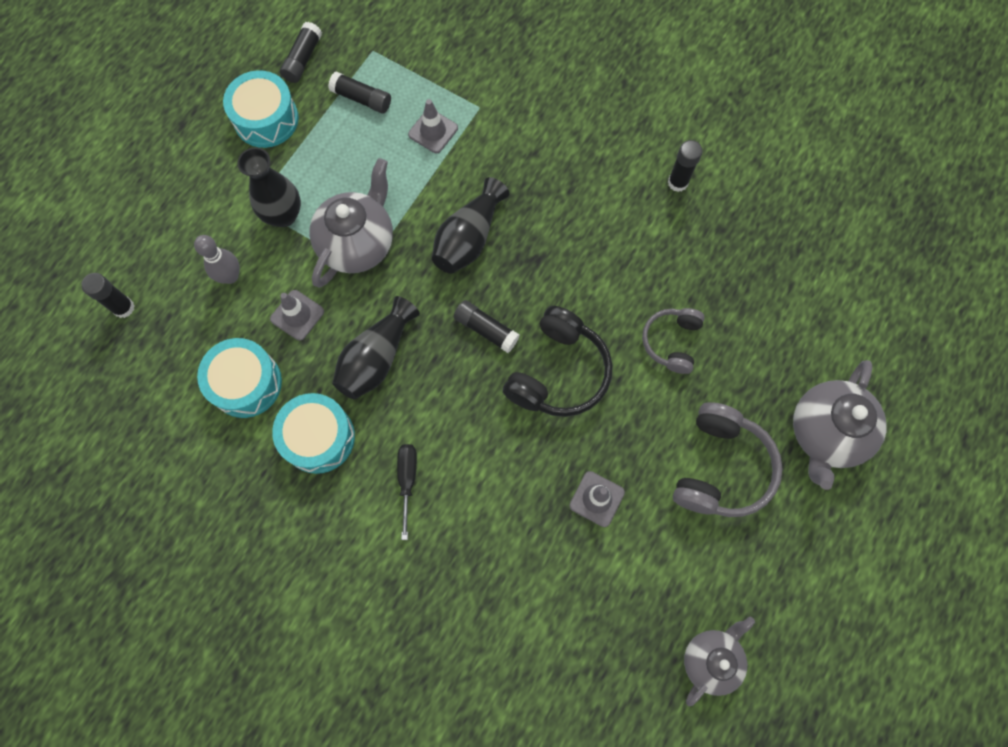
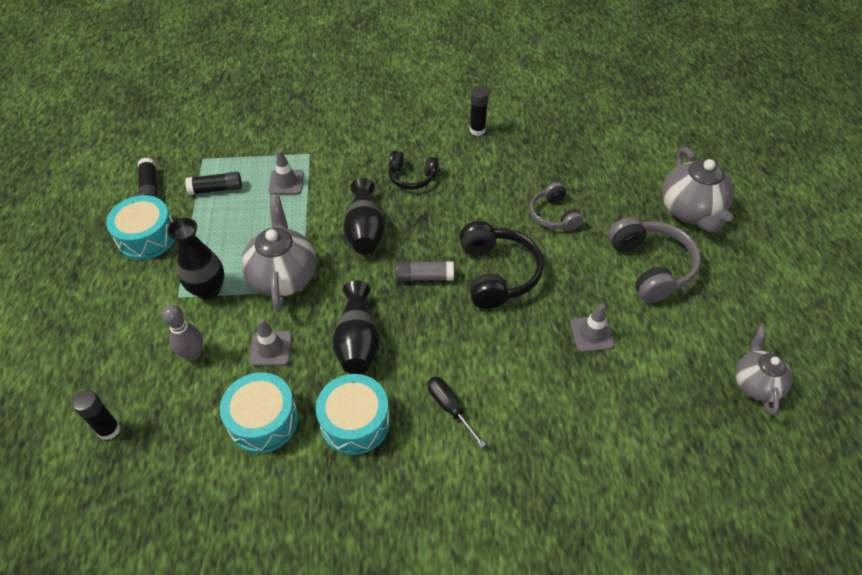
camera: 35 degrees left, 20 degrees down
black glue stick [454,300,520,353] -> grey glue stick [396,261,454,281]
none -> black headphones [388,151,439,190]

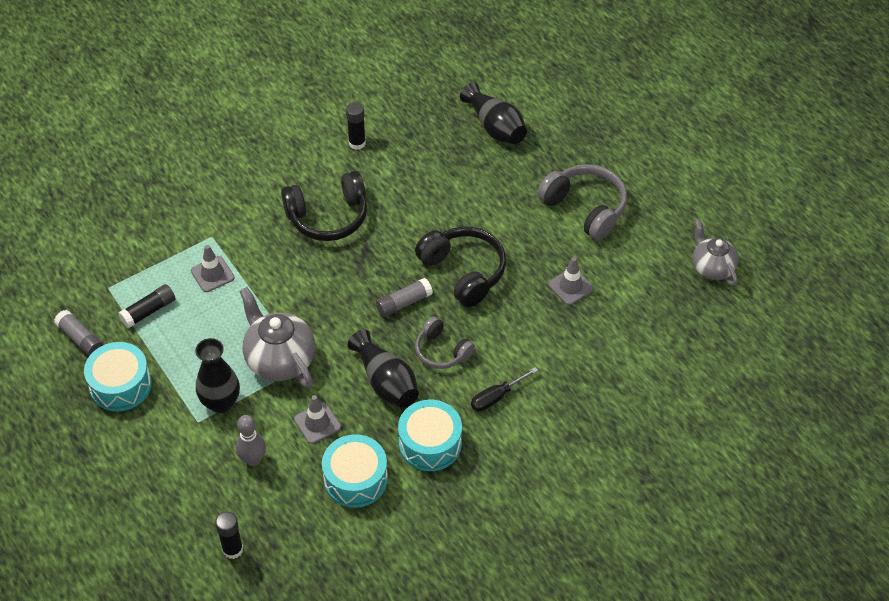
camera: 30 degrees left, 0 degrees up
black glue stick [138,158,158,198] -> grey glue stick [54,310,103,357]
black vase [343,178,385,254] -> black vase moved to [460,82,527,144]
black headphones [388,151,439,190] -> black headphones [281,171,367,241], size x1.61
black screwdriver [427,377,486,448] -> black screwdriver turned 60 degrees counterclockwise [471,367,538,412]
grey headphones [530,182,583,230] -> grey headphones moved to [415,316,475,369]
grey teapot [662,147,734,233] -> none

